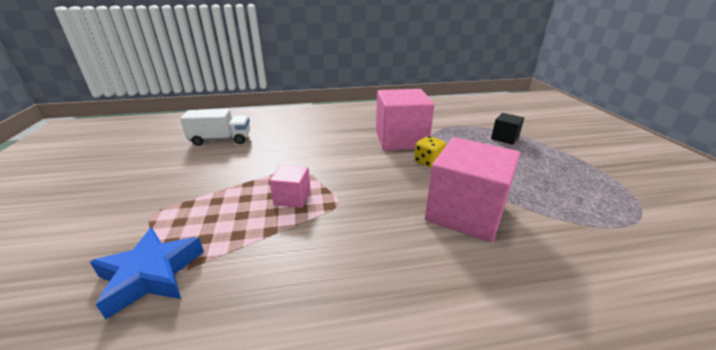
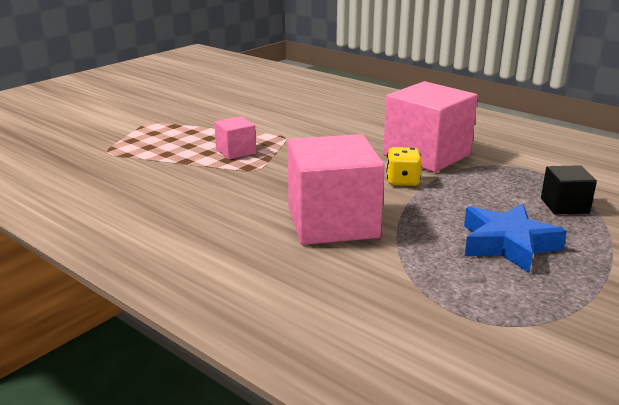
camera: 50 degrees right, 5 degrees down
blue star [90,228,204,320] -> blue star moved to [464,204,567,273]
white truck [180,109,250,146] -> none

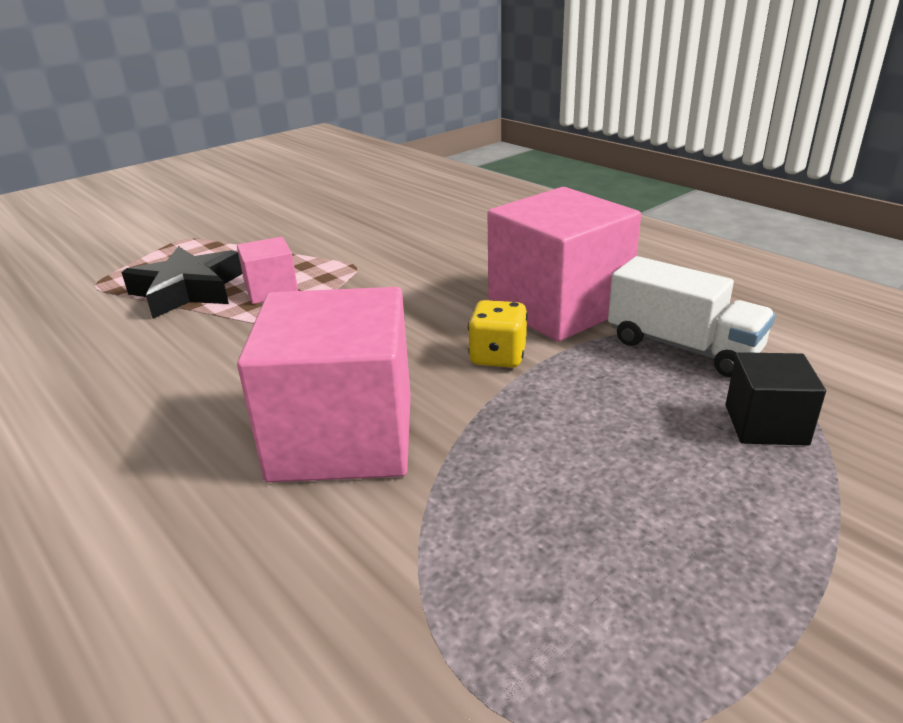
camera: 10 degrees right, 5 degrees up
blue star [464,204,567,273] -> none
none -> black star [121,246,242,318]
none -> white truck [608,256,775,377]

